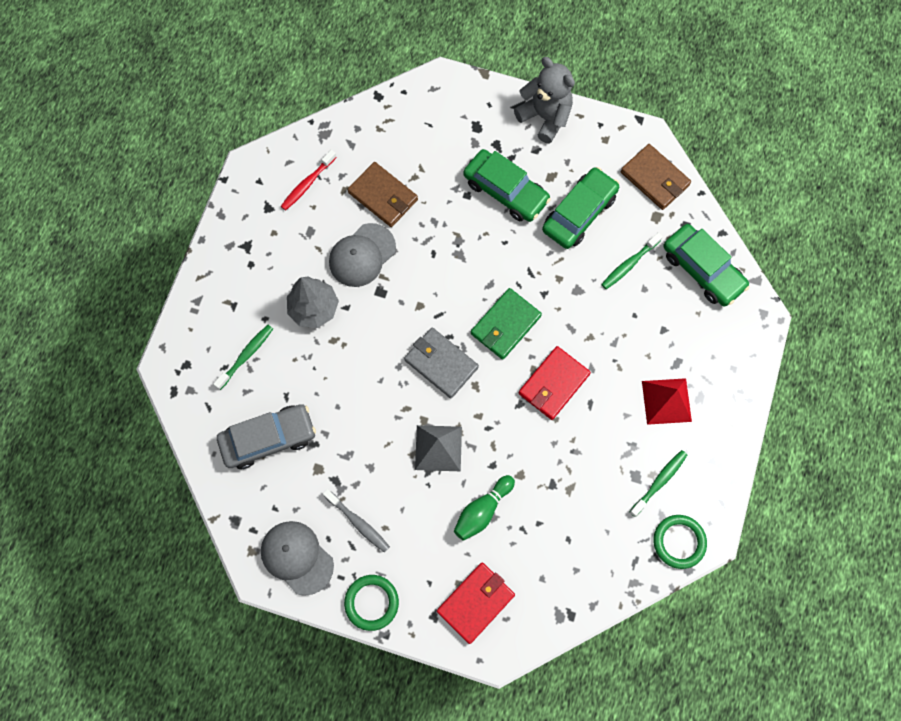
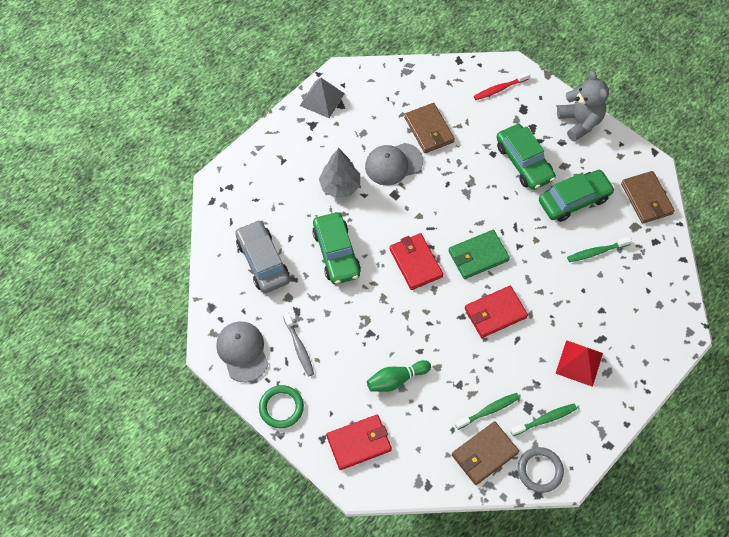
camera: 25 degrees right, 10 degrees down
green toothbrush [213,325,273,390] -> green toothbrush moved to [455,393,520,430]
grey car [217,404,316,469] -> grey car turned 120 degrees counterclockwise [235,220,290,293]
red toothbrush [281,150,337,210] -> red toothbrush moved to [474,71,530,100]
grey wallet [404,327,479,398] -> red wallet [389,233,443,290]
grey pyramid [415,425,462,471] -> grey pyramid moved to [300,78,345,118]
green ring [653,515,707,569] -> grey ring [518,447,564,493]
green car [663,224,749,306] -> green car moved to [312,212,361,284]
none -> brown wallet [452,421,519,485]

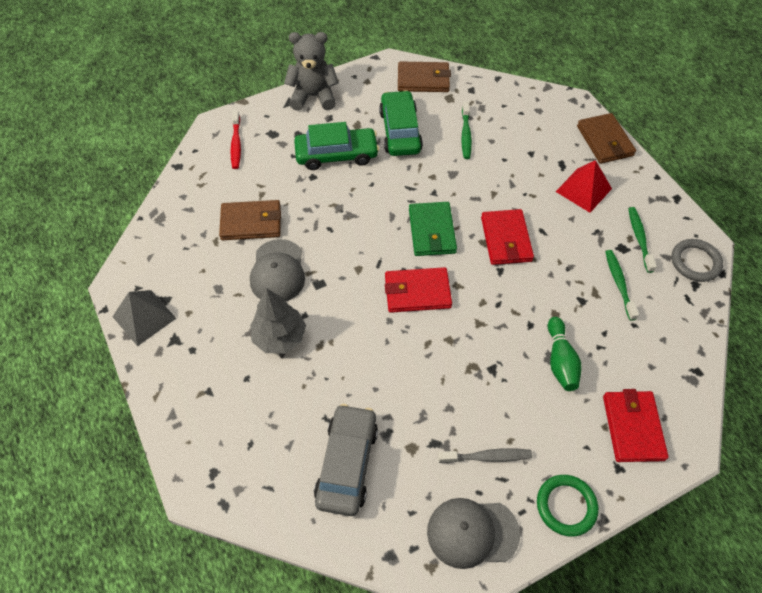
camera: 70 degrees left, 5 degrees down
grey car [235,220,290,293] -> grey car turned 105 degrees clockwise [314,404,378,516]
green car [312,212,361,284] -> none
brown wallet [452,421,519,485] -> brown wallet moved to [577,113,636,164]

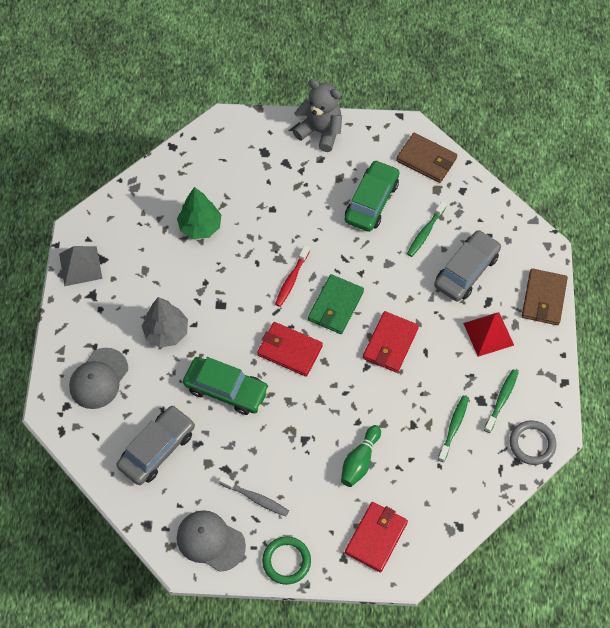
camera: 30 degrees right, 5 degrees up
brown wallet [219,200,281,240] -> green tree [177,187,221,239]
red toothbrush [230,110,241,169] -> red toothbrush moved to [275,245,310,307]
grey cap [250,239,305,302] -> grey cap moved to [69,348,128,409]
green car [294,122,379,170] -> green car moved to [183,357,269,415]
none -> grey car [434,230,501,302]

